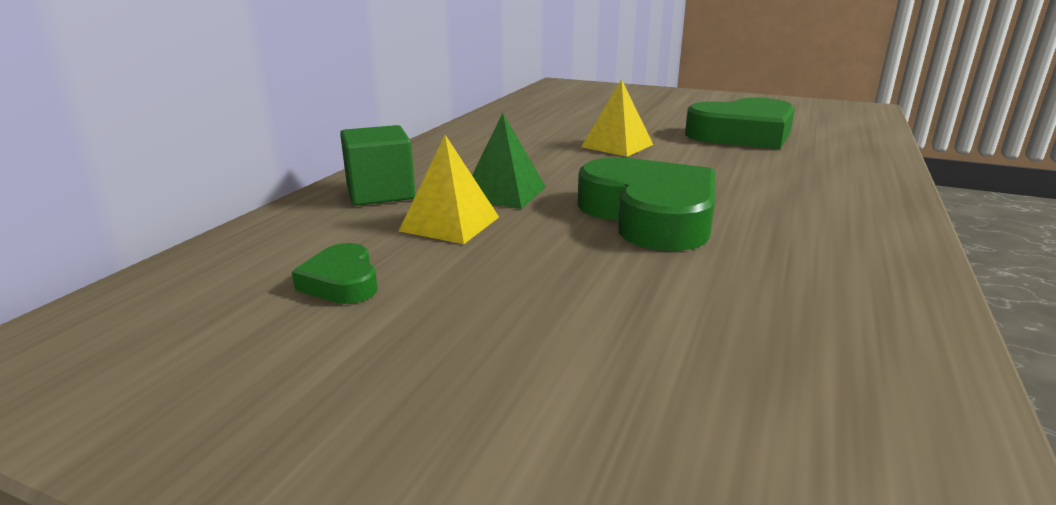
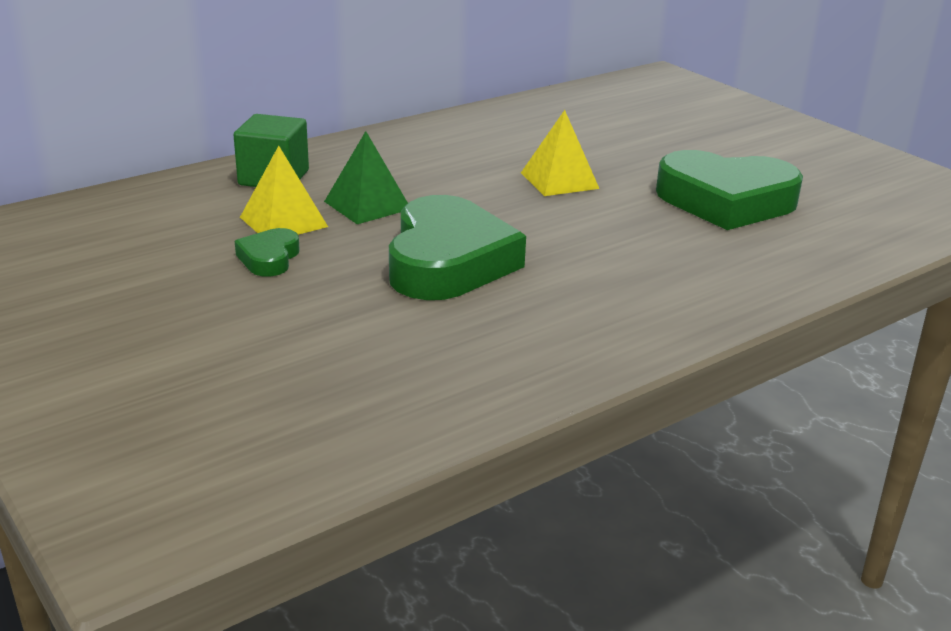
camera: 30 degrees right, 5 degrees up
green heart [292,243,377,304] -> green heart moved to [235,228,300,277]

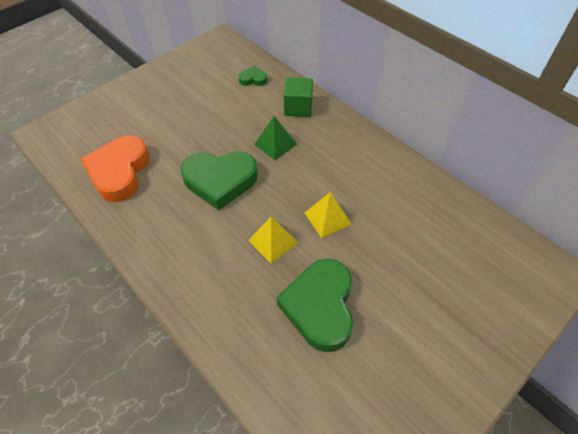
camera: 85 degrees right, 25 degrees up
green heart [235,228,300,277] -> green heart moved to [238,66,267,86]
yellow pyramid [240,146,328,235] -> yellow pyramid moved to [248,217,298,264]
none -> orange heart [81,136,150,202]

